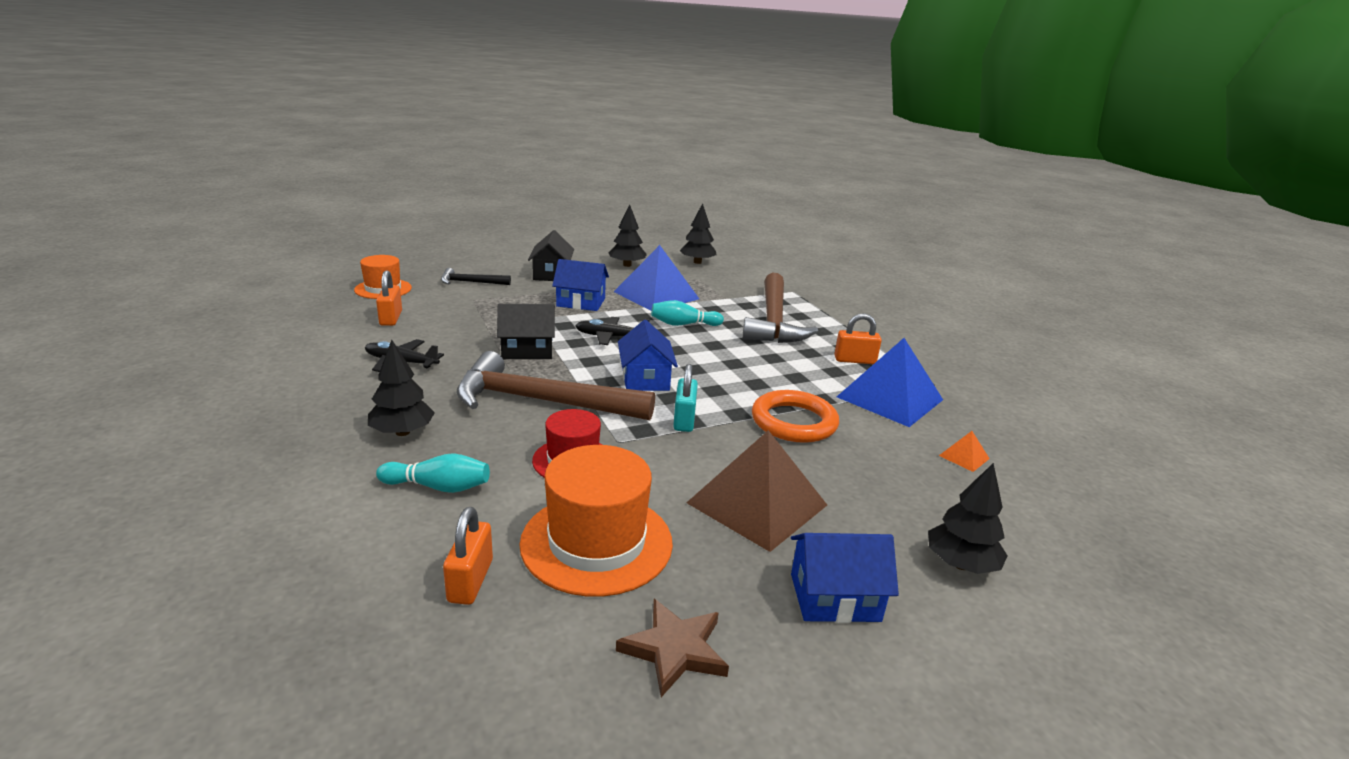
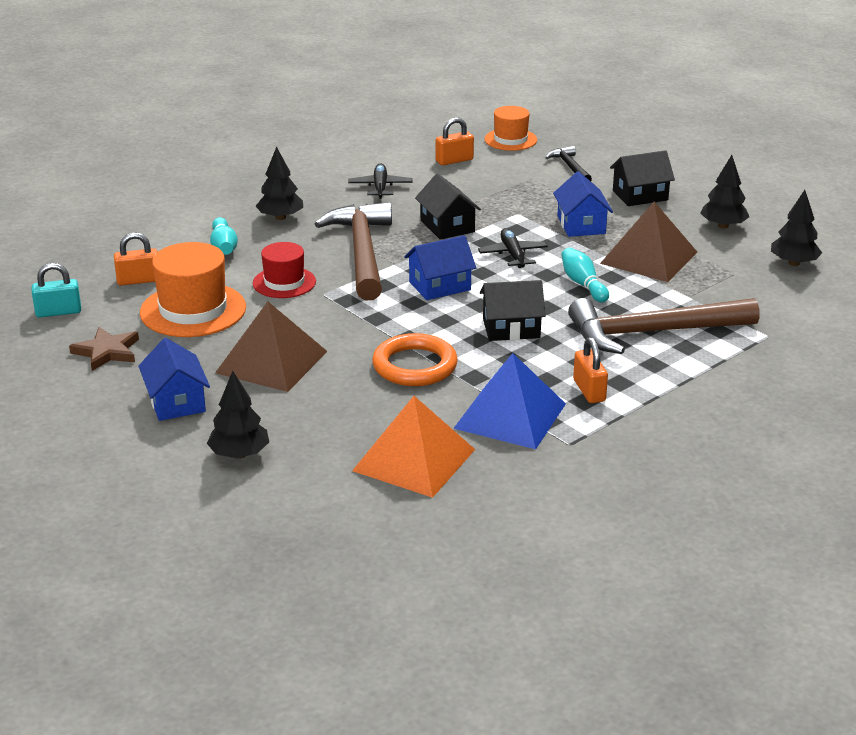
camera: 75 degrees right, 5 degrees up
blue pyramid [614,245,699,311] -> brown pyramid [600,202,697,282]
turquoise padlock [673,364,698,432] -> turquoise padlock moved to [32,263,81,317]
orange pyramid [939,431,990,472] -> orange pyramid [352,396,475,498], size x2.43
none -> black house [480,280,546,341]

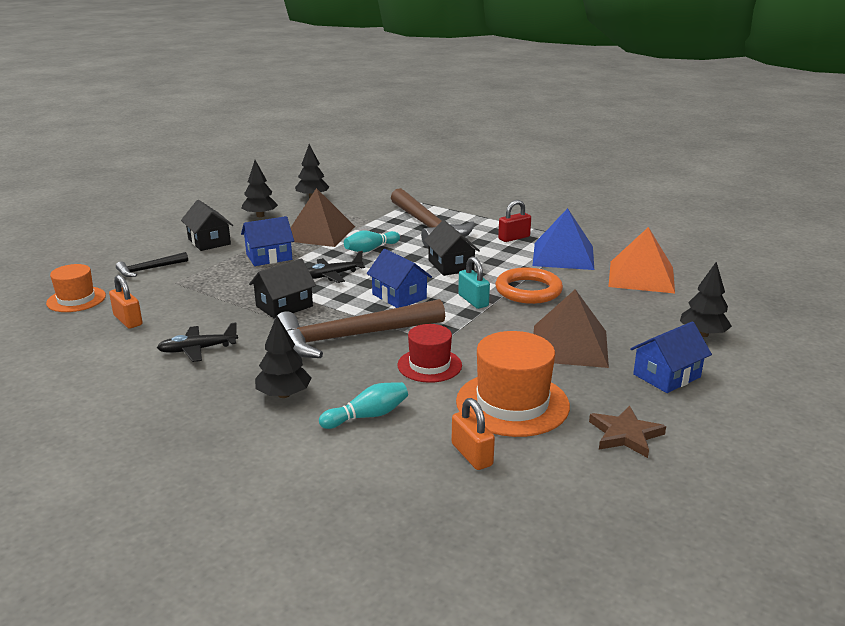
camera: 105 degrees left, 5 degrees down
turquoise padlock [32,263,81,317] -> turquoise padlock moved to [458,256,490,309]
orange padlock [573,337,608,403] -> red padlock [498,200,531,242]

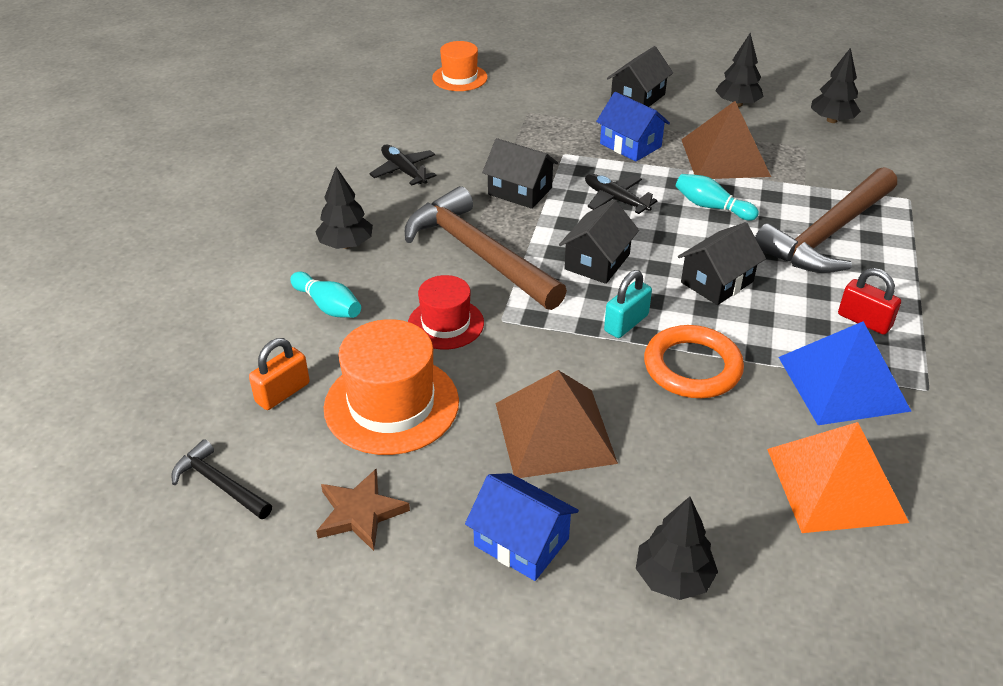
camera: 70 degrees right, 15 degrees up
orange padlock [109,275,143,329] -> none
black hammer [116,252,188,277] -> black hammer moved to [171,439,272,519]
blue house [367,249,432,308] -> black house [559,199,639,284]

